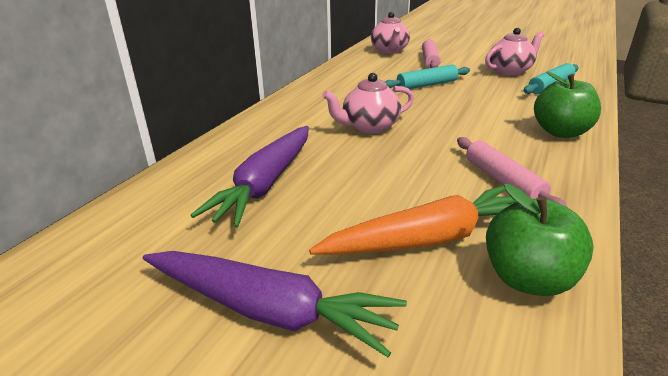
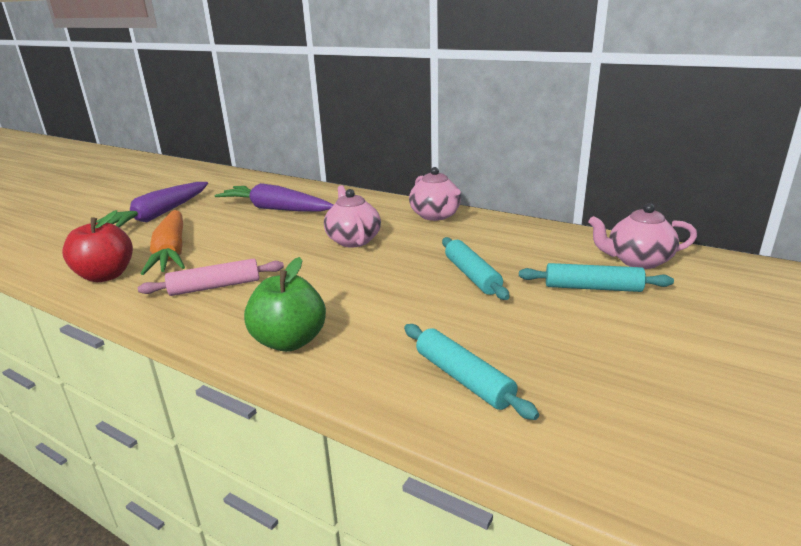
camera: 95 degrees right, 5 degrees down
pink rolling pin [422,39,441,68] -> turquoise rolling pin [519,263,674,292]
pink teapot [485,28,545,75] -> pink teapot moved to [409,167,461,221]
green apple [486,184,594,296] -> red apple [62,210,133,282]

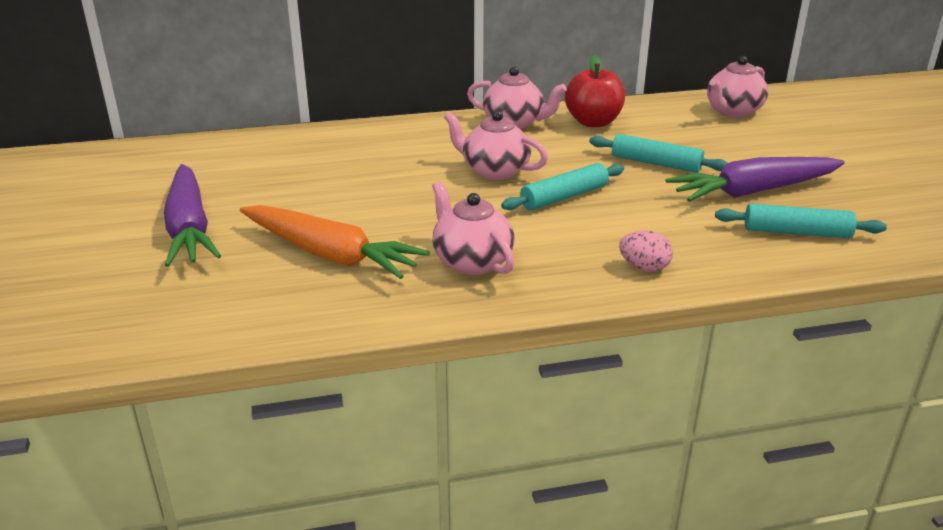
camera: 45 degrees left, 5 degrees up
red apple [62,210,133,282] -> red apple moved to [565,55,625,127]
pink rolling pin [138,258,284,296] -> pink teapot [432,181,515,275]
purple carrot [215,183,334,212] -> purple carrot moved to [666,157,845,202]
green apple [244,257,326,352] -> pink egg [619,230,673,272]
turquoise rolling pin [519,263,674,292] -> turquoise rolling pin moved to [501,163,624,210]

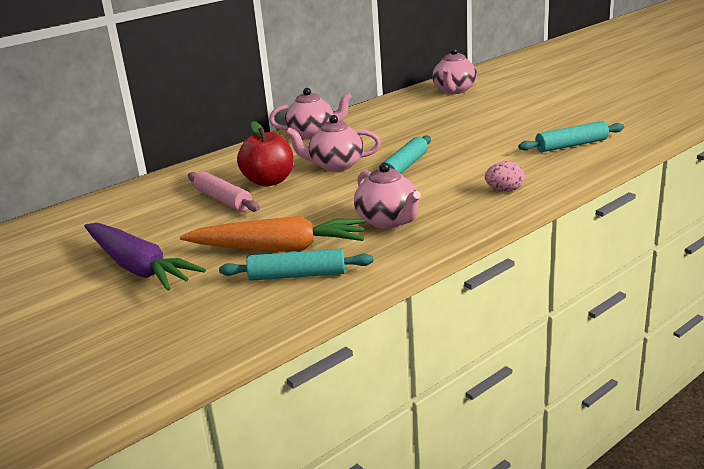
camera: 25 degrees left, 5 degrees down
pink teapot [432,181,515,275] -> pink teapot turned 150 degrees counterclockwise [354,163,421,229]
red apple [565,55,625,127] -> red apple moved to [237,121,294,187]
turquoise rolling pin [589,134,727,173] -> turquoise rolling pin moved to [219,249,373,281]
purple carrot [666,157,845,202] -> none
none -> pink rolling pin [188,172,260,212]

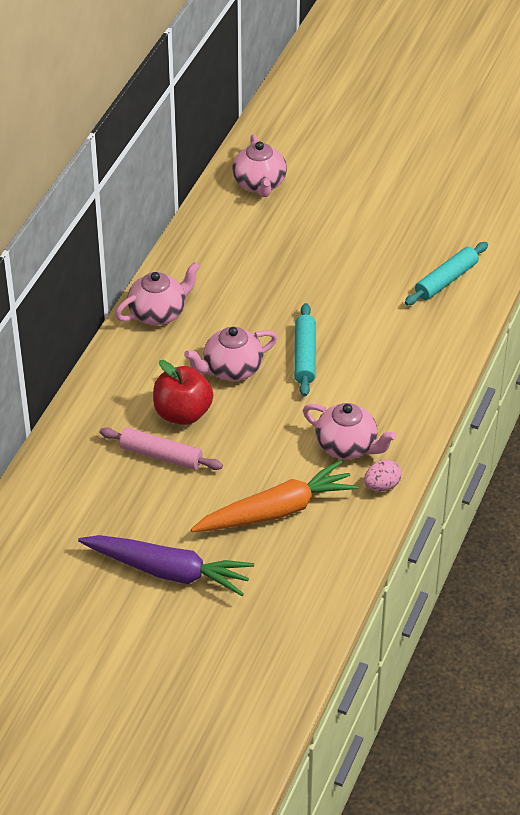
camera: 30 degrees left, 20 degrees up
turquoise rolling pin [219,249,373,281] -> none
pink egg [485,161,525,191] -> pink egg moved to [364,460,402,491]

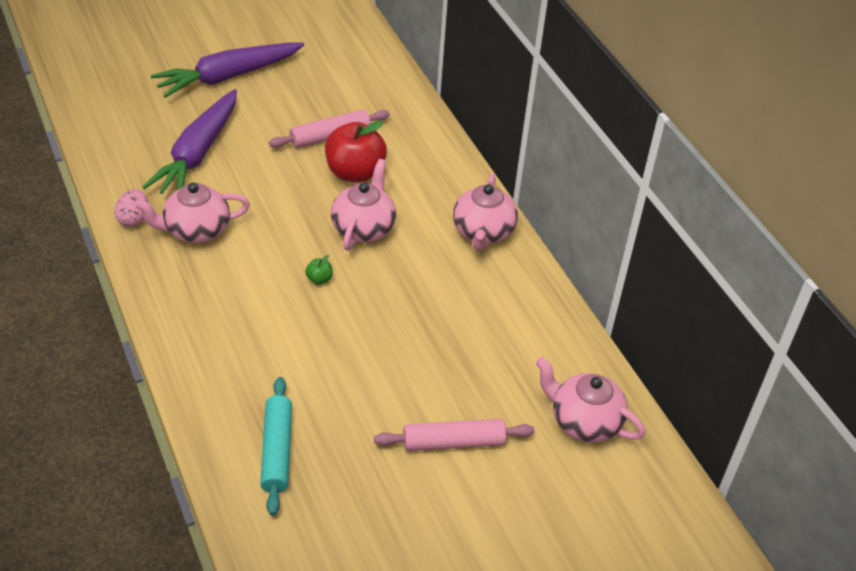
camera: 130 degrees right, 0 degrees up
orange carrot [191,460,359,532] -> purple carrot [142,89,237,194]
turquoise rolling pin [294,303,316,397] -> green apple [305,255,332,284]
none -> pink rolling pin [374,419,534,451]

